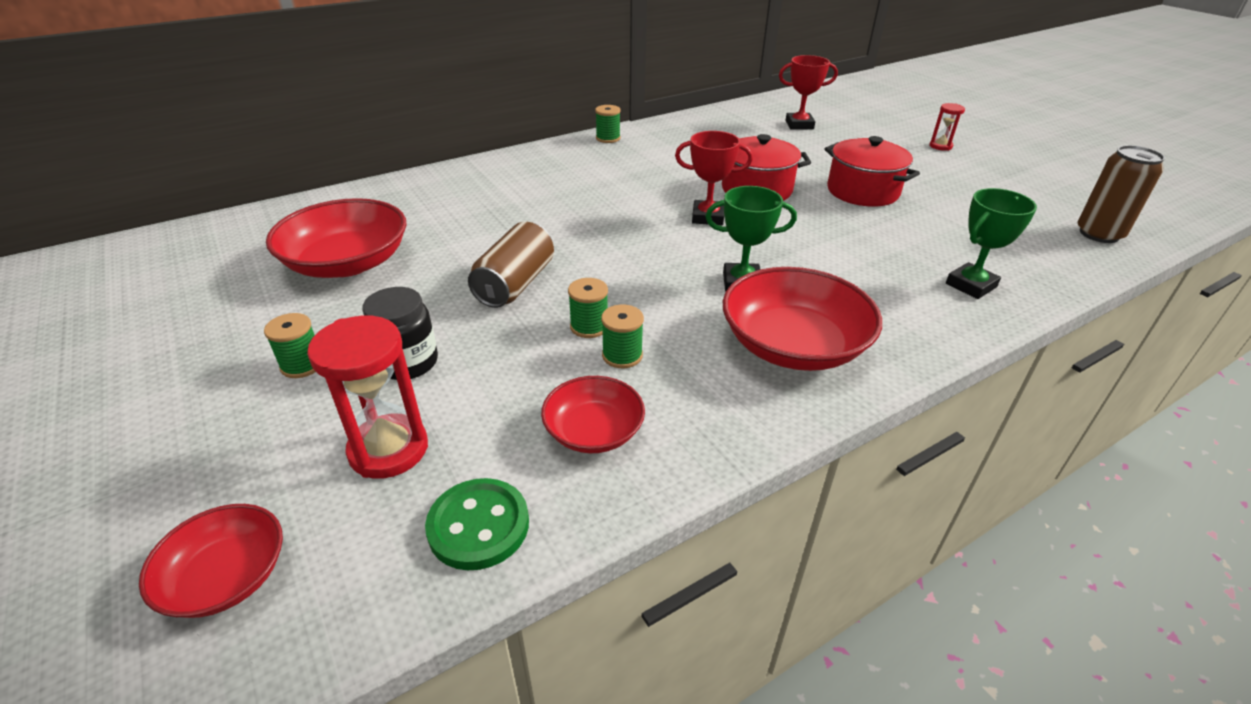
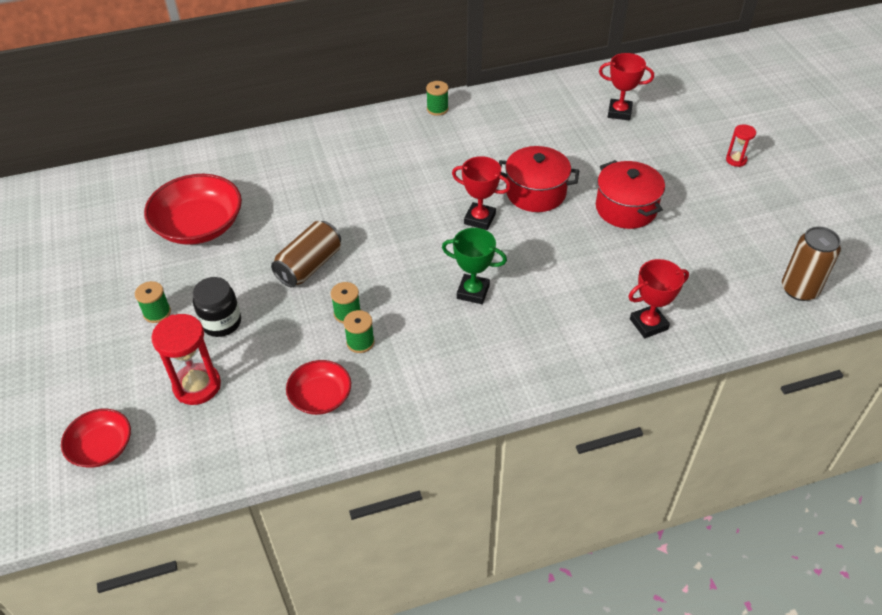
camera: 15 degrees right, 10 degrees up
green button [425,478,529,570] -> none
red bowl [723,267,882,371] -> none
green trophy [946,188,1037,299] -> red trophy [628,259,689,338]

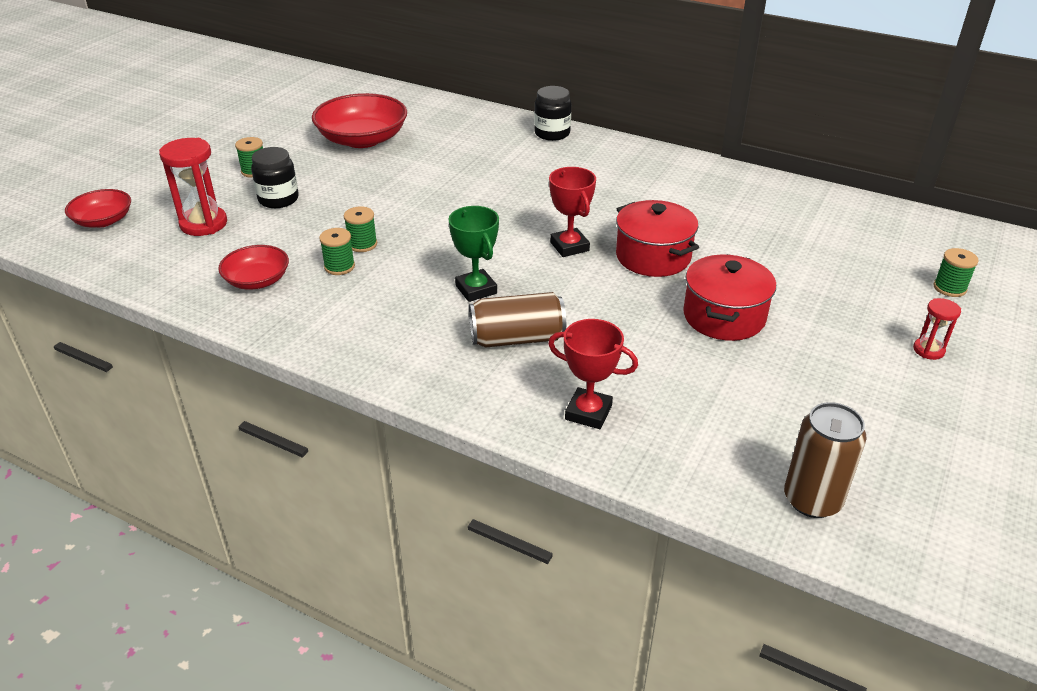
camera: 45 degrees right, 10 degrees down
brown can [271,221,341,287] -> brown can moved to [469,292,566,347]
green spool [426,81,449,116] -> green spool moved to [934,248,978,297]
red trophy [599,53,654,120] -> none
none -> black jar [534,86,571,141]

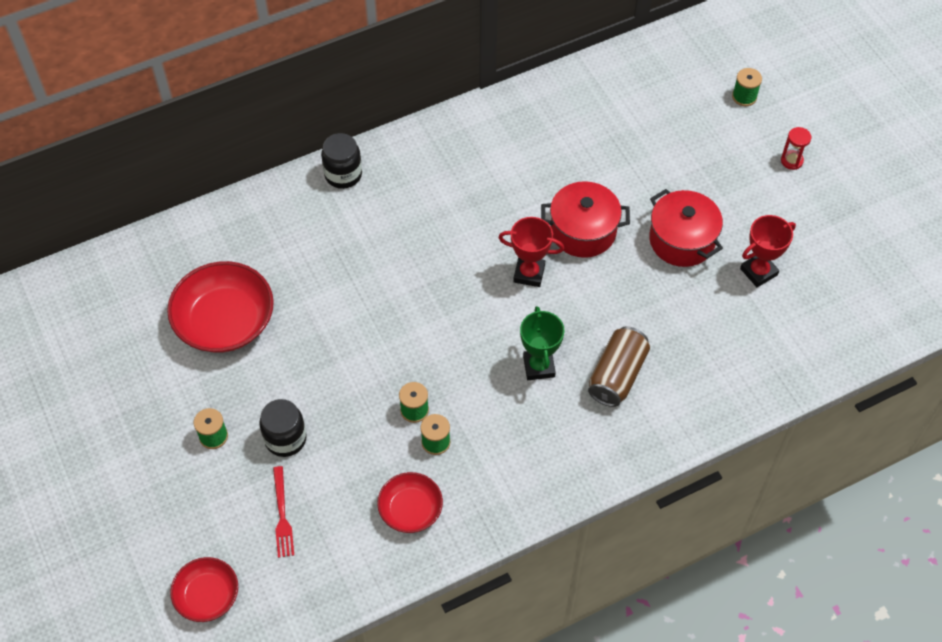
camera: 55 degrees left, 20 degrees up
red hourglass [159,138,227,236] -> red fork [273,466,294,558]
green trophy [448,206,499,302] -> green trophy turned 75 degrees clockwise [520,306,564,380]
red trophy [548,319,638,429] -> red trophy moved to [740,215,796,287]
brown can [784,402,866,518] -> none

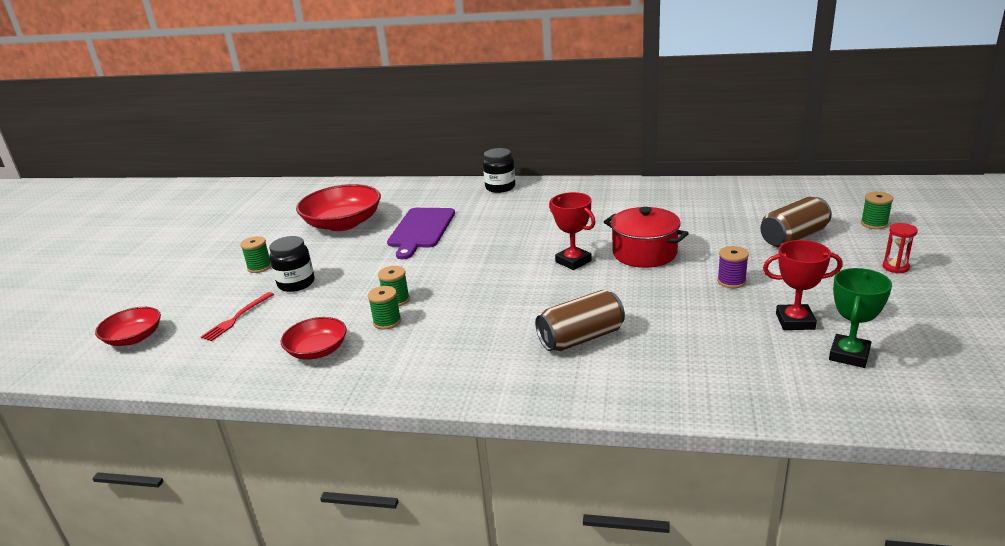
camera: 40 degrees right, 30 degrees down
green trophy [520,306,564,380] -> green trophy moved to [829,268,892,368]
red pot [649,189,723,267] -> purple spool [717,246,749,288]
none -> purple cutting board [387,208,455,259]
none -> brown can [760,197,832,247]

